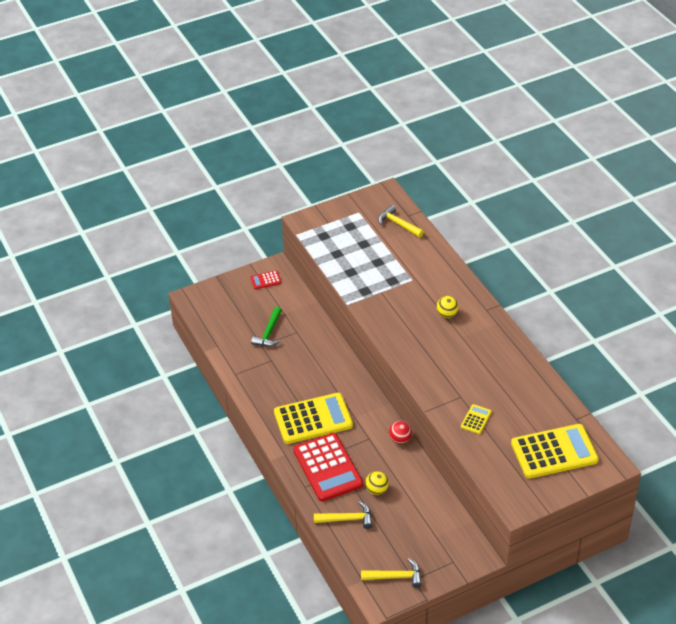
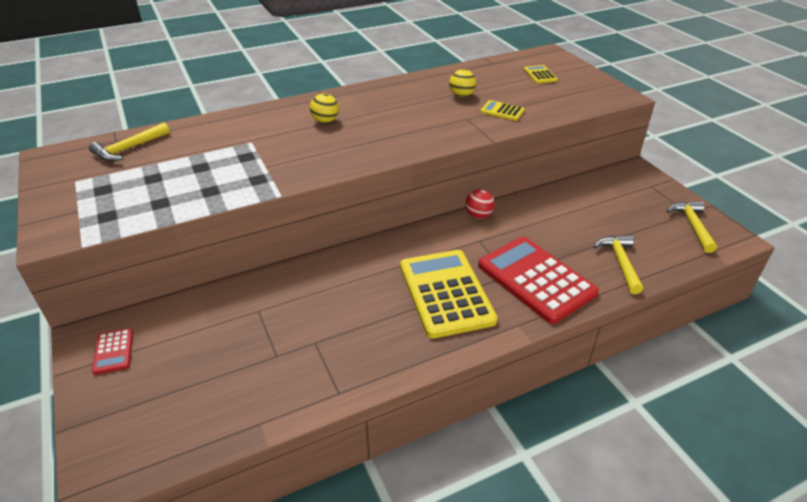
camera: 90 degrees left, 5 degrees down
green hammer [251,307,282,346] -> none
red calculator [293,433,363,502] -> red calculator turned 105 degrees counterclockwise [478,237,599,324]
yellow ball [365,471,389,495] -> yellow ball moved to [449,69,476,97]
yellow calculator [511,424,599,479] -> yellow calculator [524,65,558,84], size x0.44

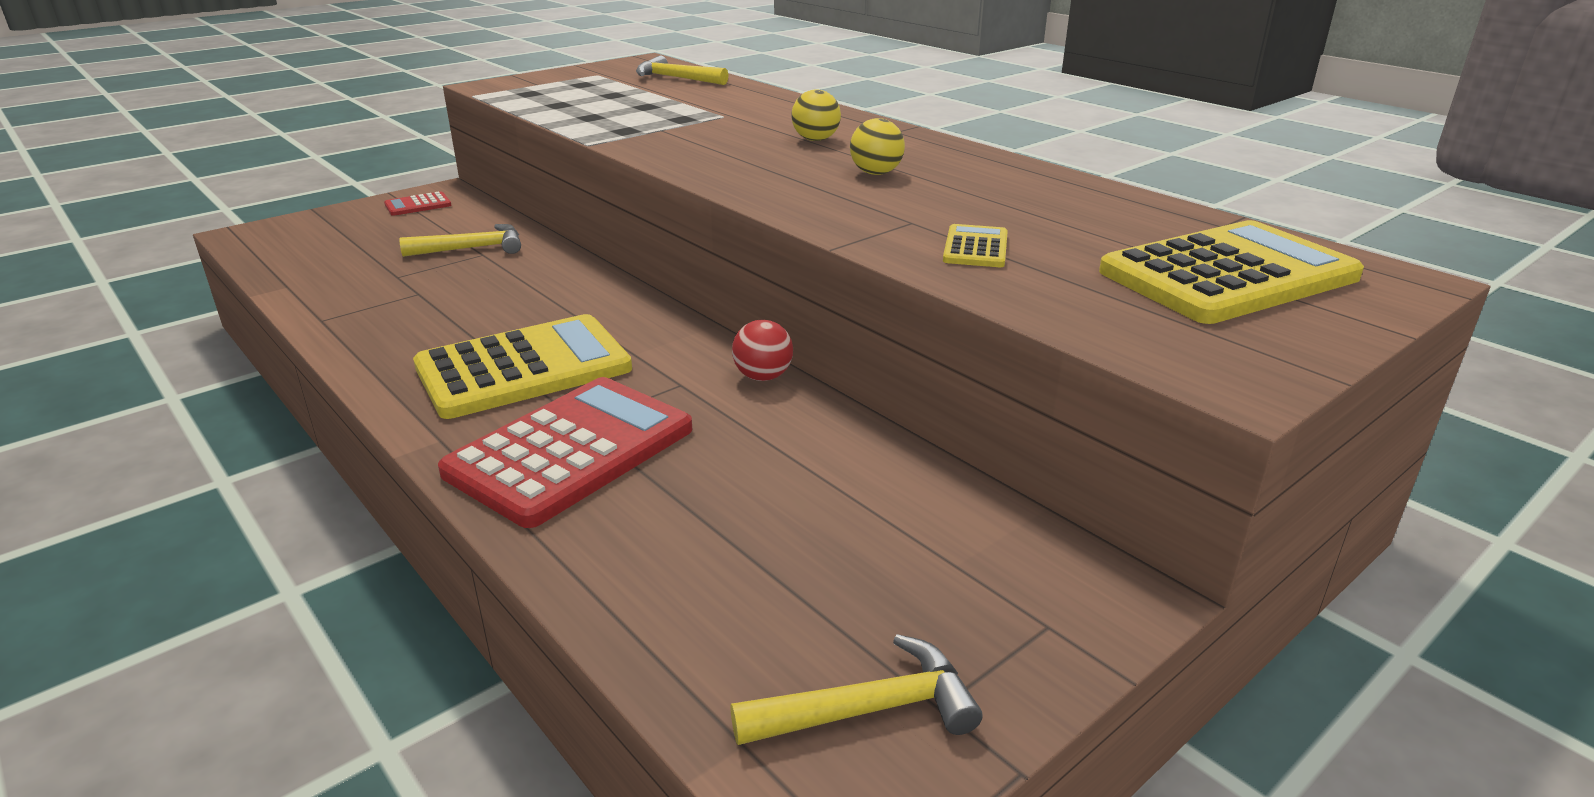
camera: 75 degrees right, 10 degrees down
yellow ball [449,69,476,97] -> yellow ball moved to [850,118,905,175]
yellow calculator [524,65,558,84] -> yellow calculator [1099,220,1364,324], size x2.29
yellow hammer [593,235,643,294] -> yellow hammer moved to [399,224,521,257]

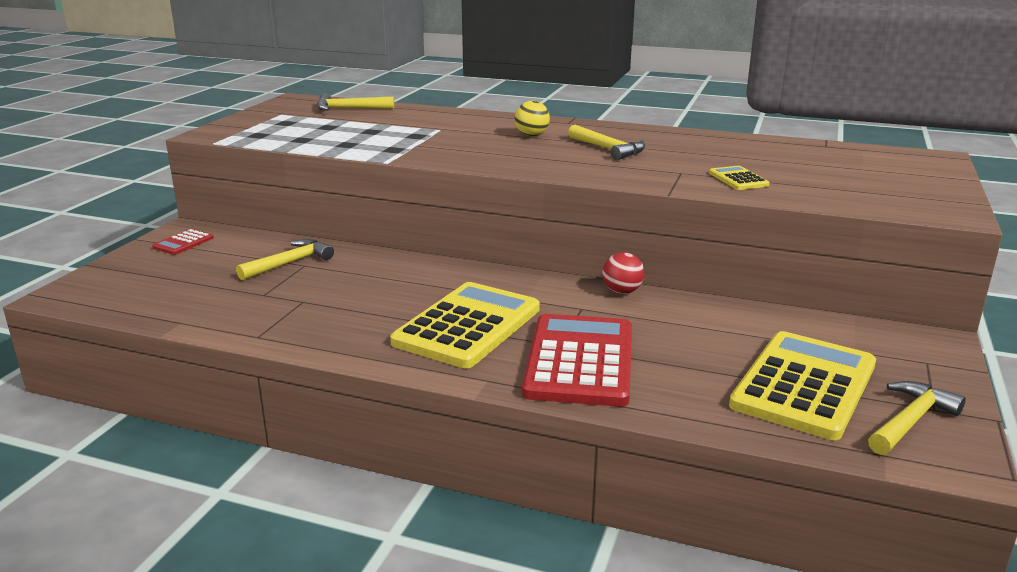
camera: 30 degrees left, 5 degrees down
yellow ball [850,118,905,175] -> yellow hammer [568,125,645,160]
yellow calculator [1099,220,1364,324] -> yellow calculator moved to [729,331,876,440]

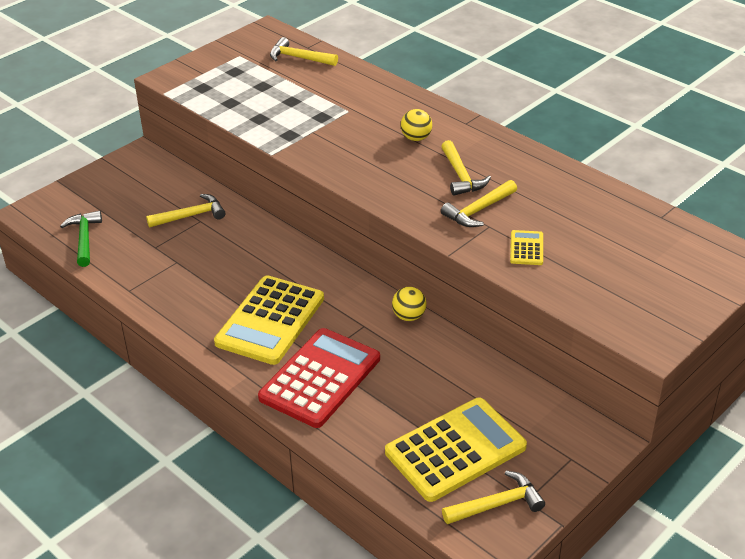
camera: 25 degrees right, 15 degrees up
red calculator [152,229,214,255] -> none
yellow calculator [390,282,540,368] -> yellow calculator turned 150 degrees clockwise [214,275,324,365]
red ball [602,252,645,294] -> yellow ball [392,287,426,321]
none -> green hammer [60,211,102,267]
none -> yellow hammer [441,180,517,227]

